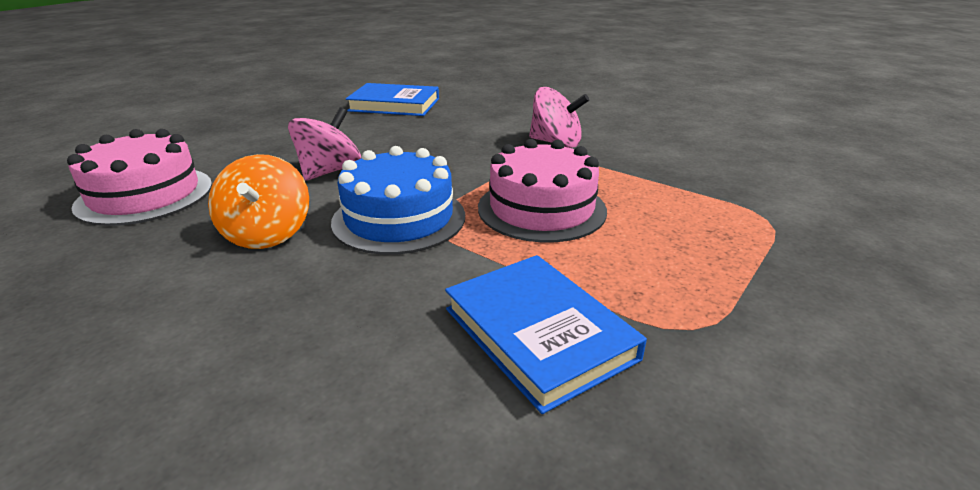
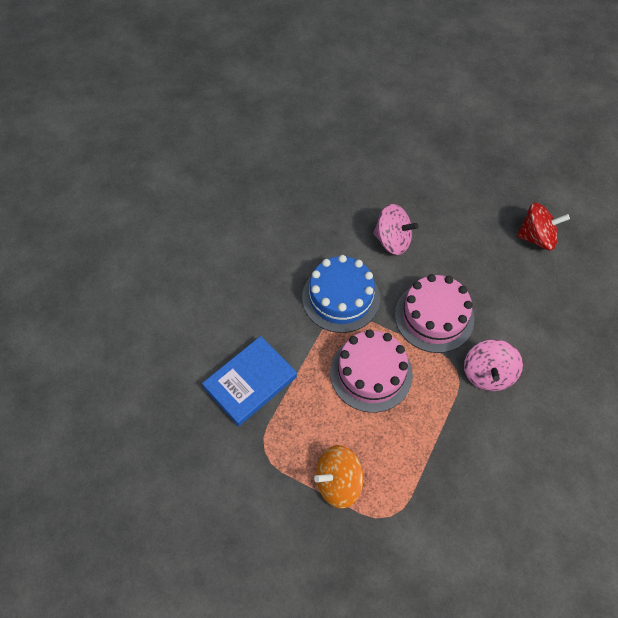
camera: 80 degrees right, 30 degrees up
pink cake [67,129,212,226] -> pink cake moved to [395,274,474,353]
orange spinning top [208,154,309,249] -> orange spinning top moved to [314,445,363,509]
blue book [346,83,439,116] -> red spinning top [517,202,570,250]

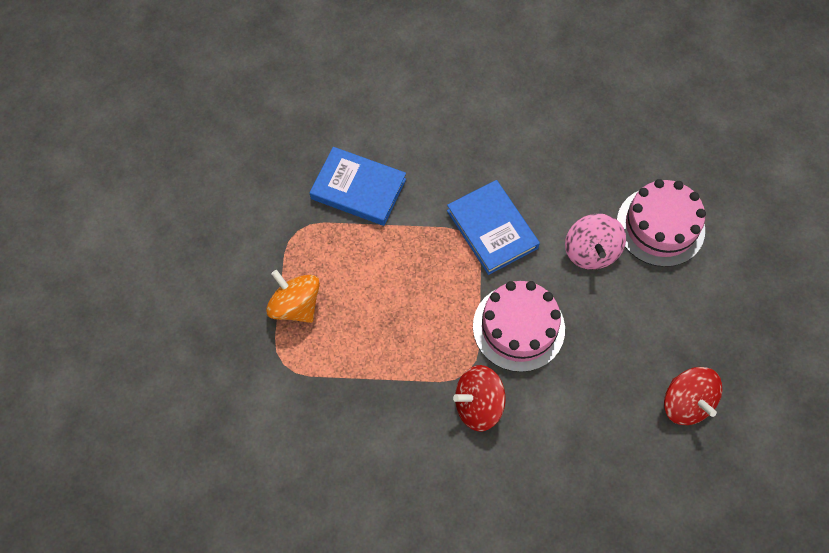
camera: 65 degrees right, 5 degrees up
blue cake [302,255,380,333] -> blue book [447,180,540,275]
pink cake [330,329,413,413] -> pink cake moved to [617,179,706,267]
pink spinning top [464,339,523,391] -> red spinning top [453,365,506,431]

